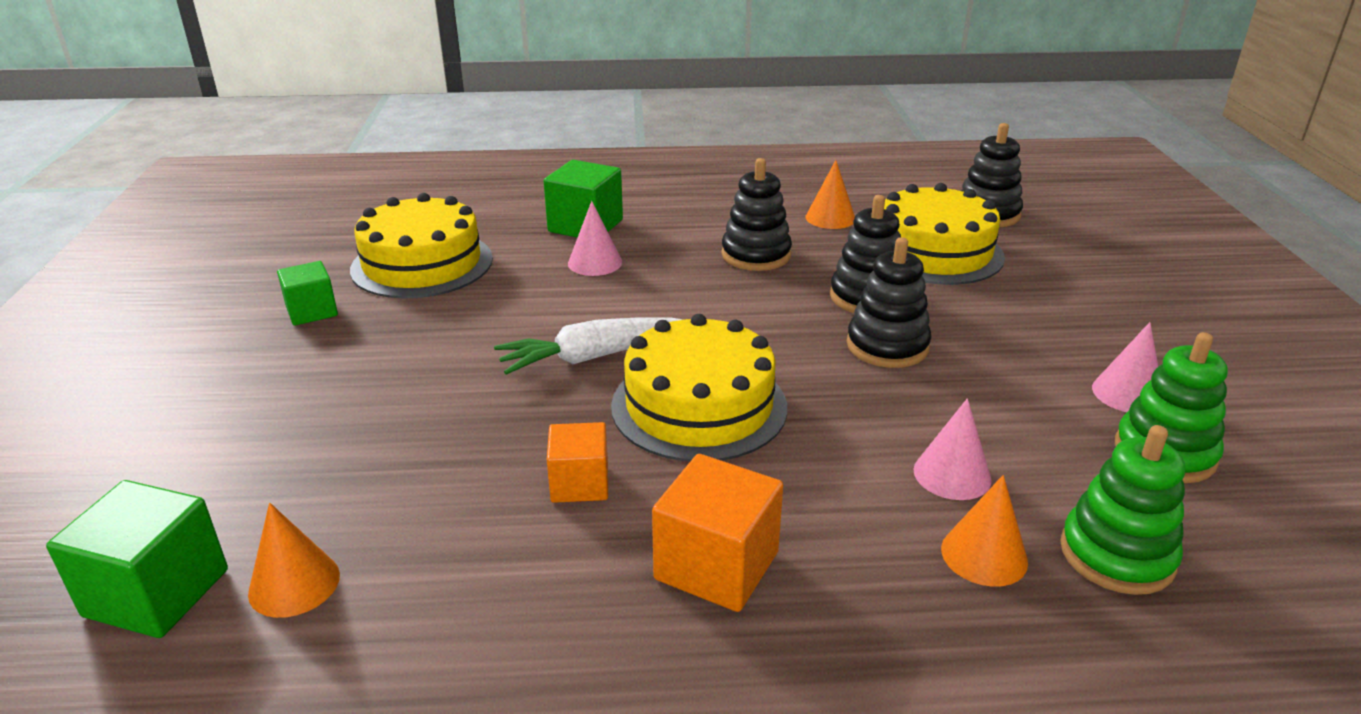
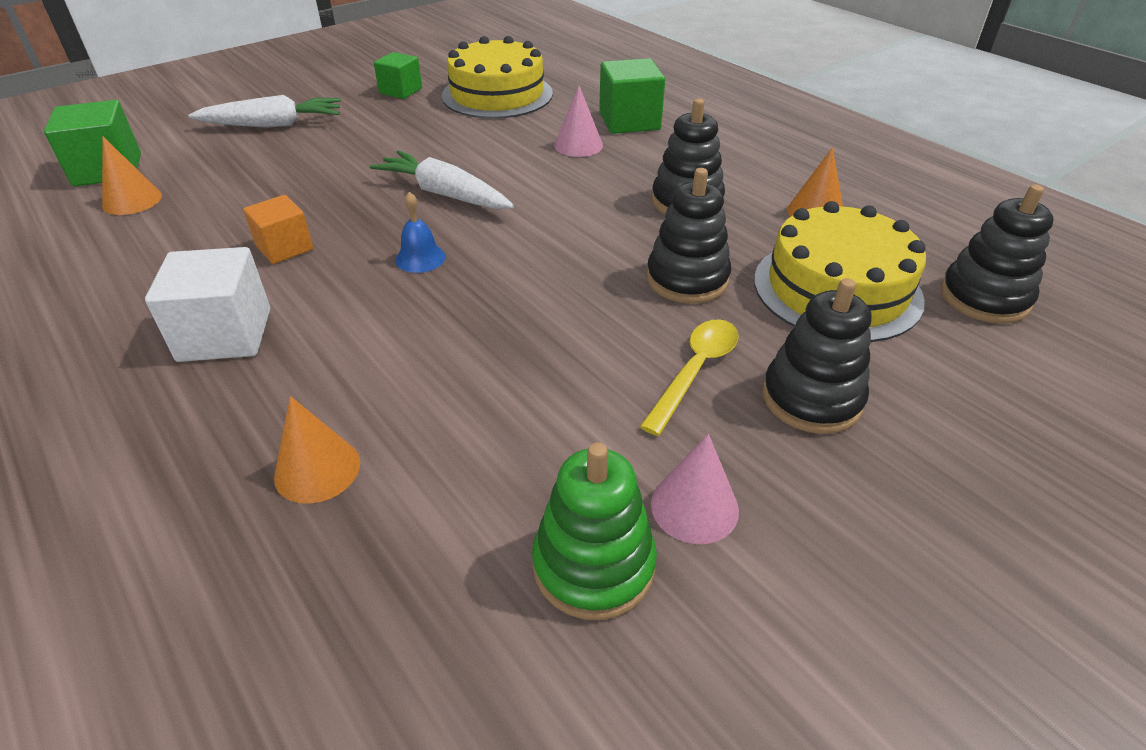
camera: 55 degrees right, 10 degrees up
yellow cake [611,314,787,462] -> blue bell [395,192,445,273]
orange cube [652,454,783,612] -> white cube [145,247,270,362]
black stacking toy [847,237,932,368] -> black stacking toy moved to [763,278,872,434]
pink cone [913,398,992,500] -> none
green stacking toy [1060,425,1185,595] -> none
none -> white carrot [188,95,341,128]
none -> yellow spoon [640,319,739,436]

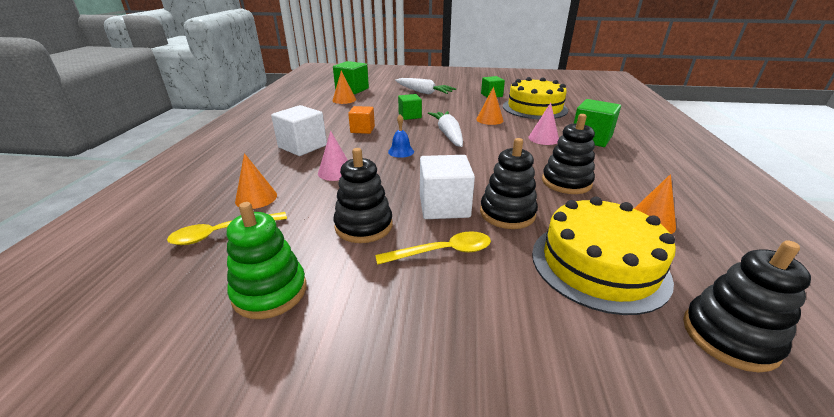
camera: 45 degrees right, 10 degrees down
pink cone [651,434,739,544] -> pink cone moved to [318,131,348,181]
black stacking toy [763,278,872,434] -> black stacking toy moved to [333,148,393,243]
none -> yellow spoon [167,212,287,245]
none -> green cube [398,94,422,120]
none -> white cube [420,155,475,219]
none -> orange cone [476,87,503,125]

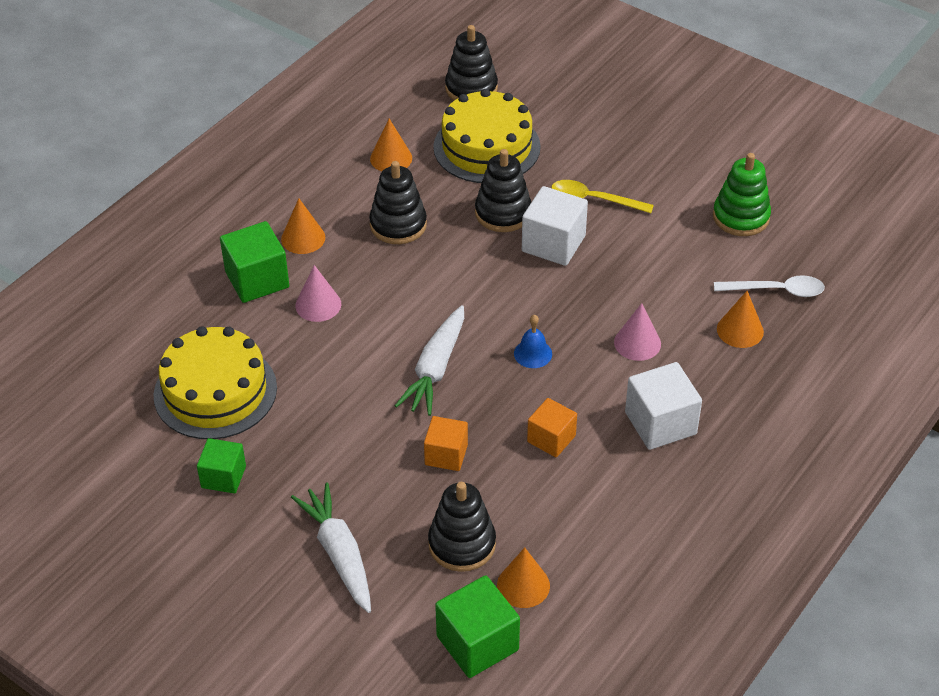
camera: 150 degrees left, 15 degrees up
yellow spoon [167,212,287,245] -> white spoon [714,275,825,297]
black stacking toy [333,148,393,243] -> black stacking toy moved to [428,482,496,572]
green cube [398,94,422,120] -> orange cube [424,416,468,471]
orange cone [476,87,503,125] -> orange cone moved to [281,198,325,254]

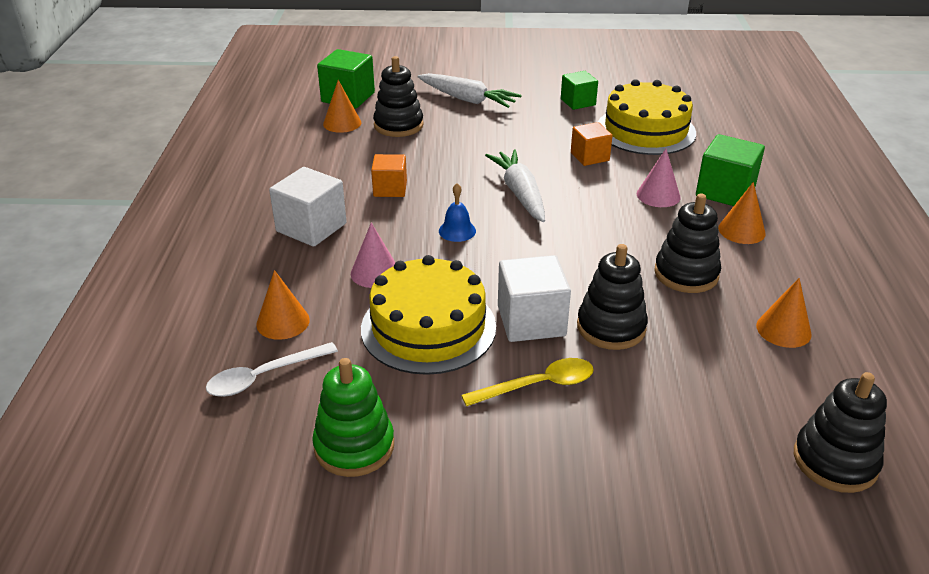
camera: 145 degrees right, 10 degrees down
orange cube [424,416,468,471] -> orange cube moved to [571,122,613,166]
yellow cake [433,89,541,183] -> yellow cake moved to [361,255,496,375]

